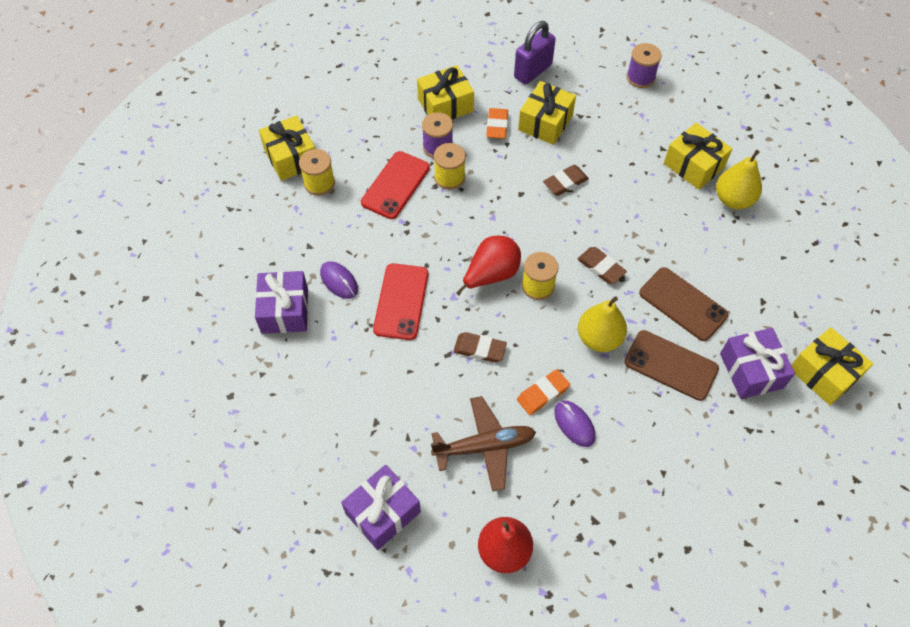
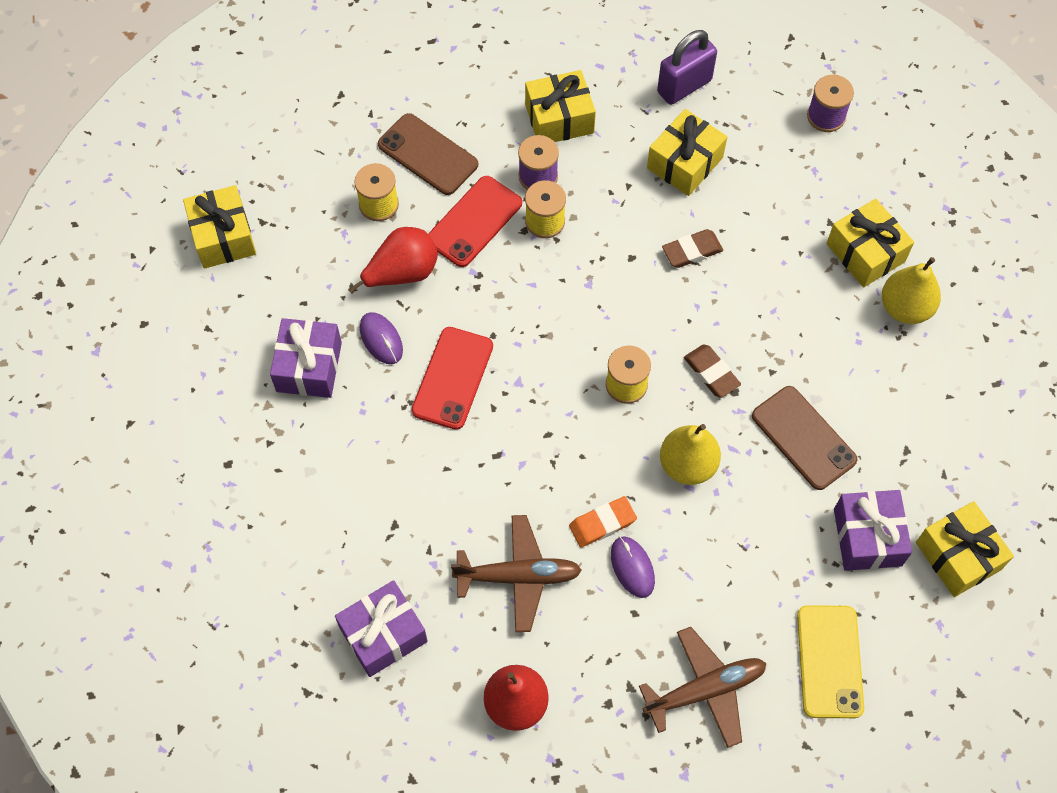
camera: 10 degrees right, 5 degrees up
yellow gift [259,115,315,181] -> yellow gift moved to [183,185,256,269]
brown eraser [453,332,507,362] -> none
red pear [456,236,521,295] -> red pear moved to [349,227,438,293]
orange eraser [486,108,508,139] -> none
brown phone [624,330,719,401] -> brown phone moved to [378,113,478,195]
none -> brown plane [639,627,767,748]
none -> yellow phone [797,605,864,718]

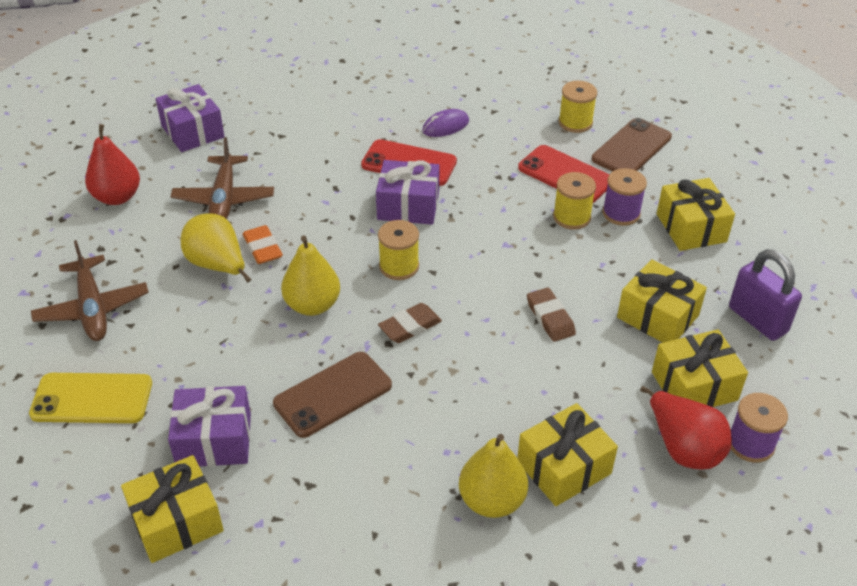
camera: 90 degrees right, 20 degrees down
yellow gift [183,185,256,269] -> yellow gift moved to [652,329,748,407]
purple gift [270,318,342,398] -> purple gift moved to [376,160,440,225]
red pear [349,227,438,293] -> red pear moved to [640,386,732,469]
purple mouse [611,536,655,598] -> yellow pear [181,213,252,283]

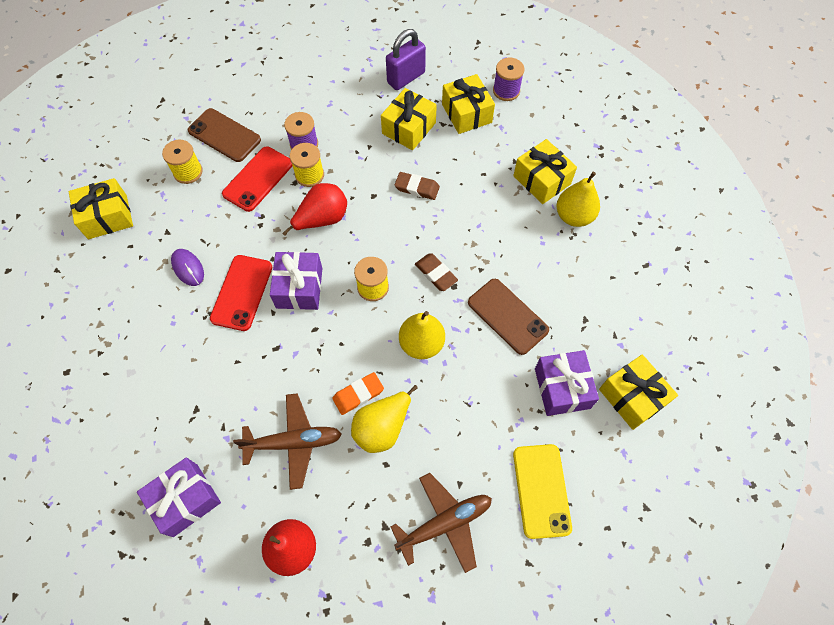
camera: 95 degrees left, 20 degrees up
brown eraser [527,288,576,342] -> brown eraser turned 45 degrees clockwise [395,172,440,200]
red pear [640,386,732,469] -> red pear moved to [282,183,347,236]
yellow gift [657,178,735,251] -> yellow gift moved to [69,178,133,239]

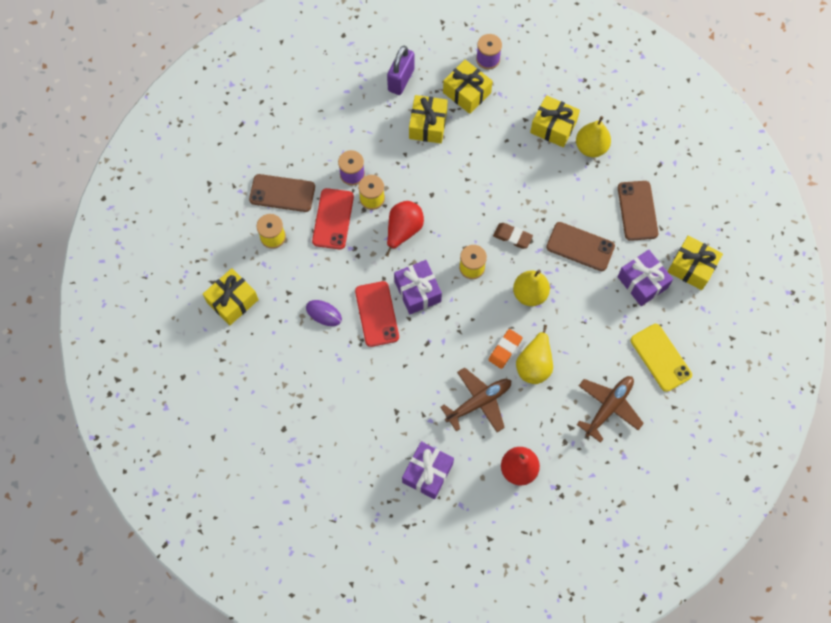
camera: 25 degrees left, 5 degrees up
brown eraser [395,172,440,200] -> none
none -> brown phone [618,181,658,241]

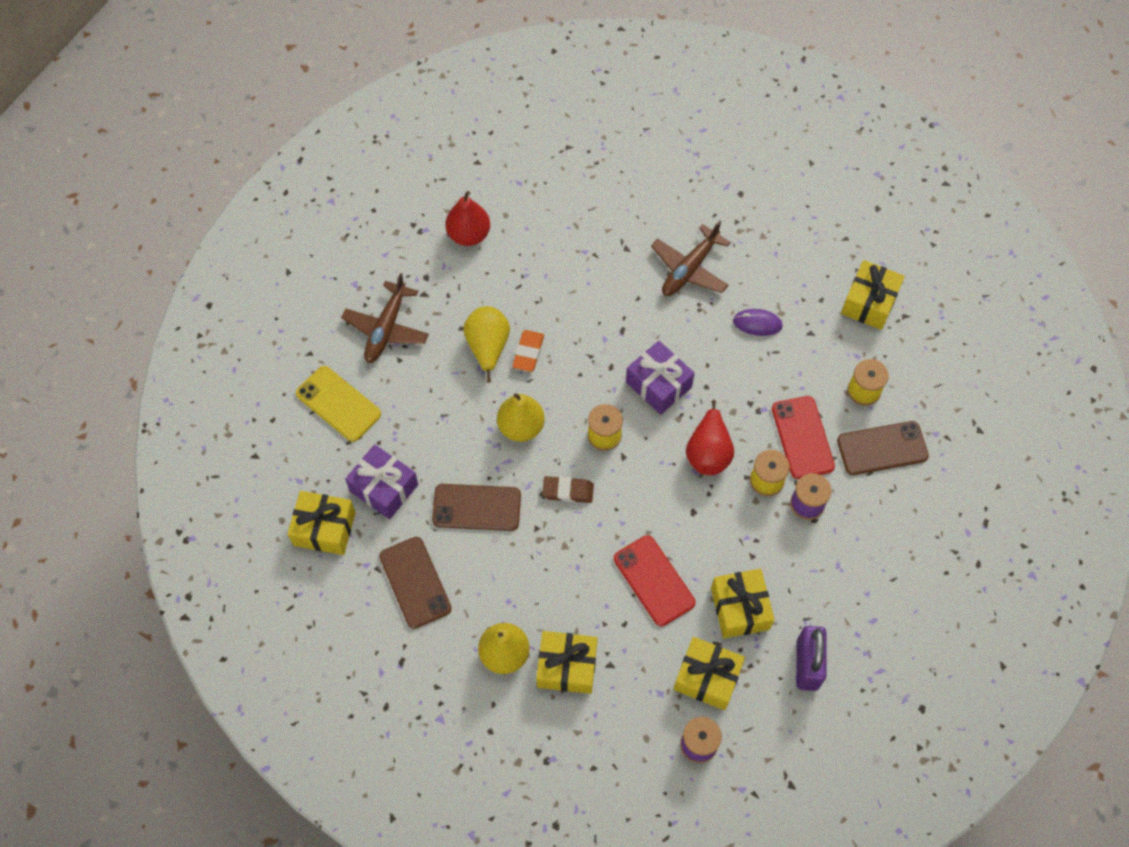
camera: 160 degrees right, 5 degrees down
red phone [355,281,399,347] -> red phone moved to [614,535,696,626]
purple gift [402,441,454,499] -> none
brown plane [441,367,511,432] -> brown plane moved to [651,220,731,296]

